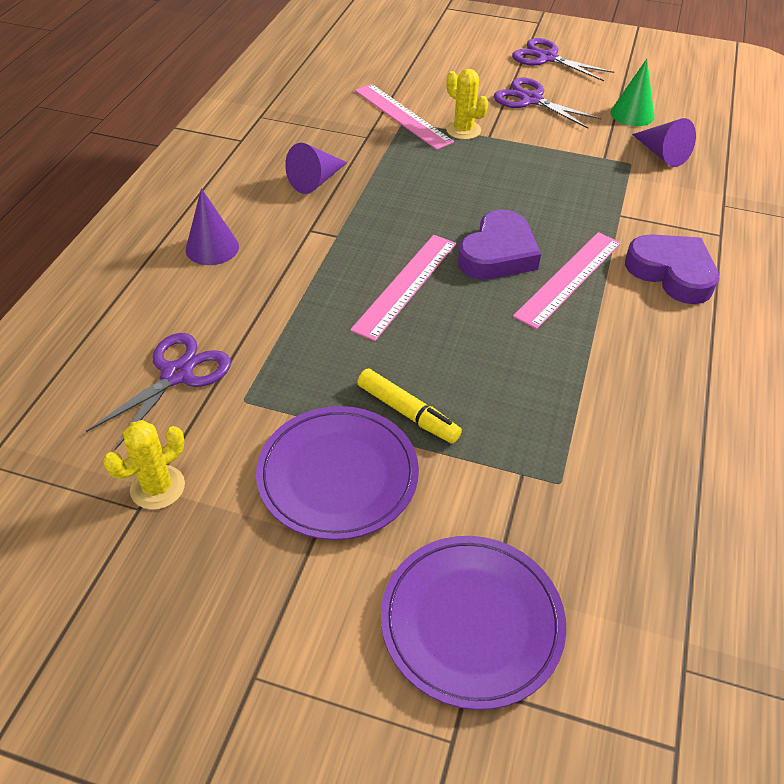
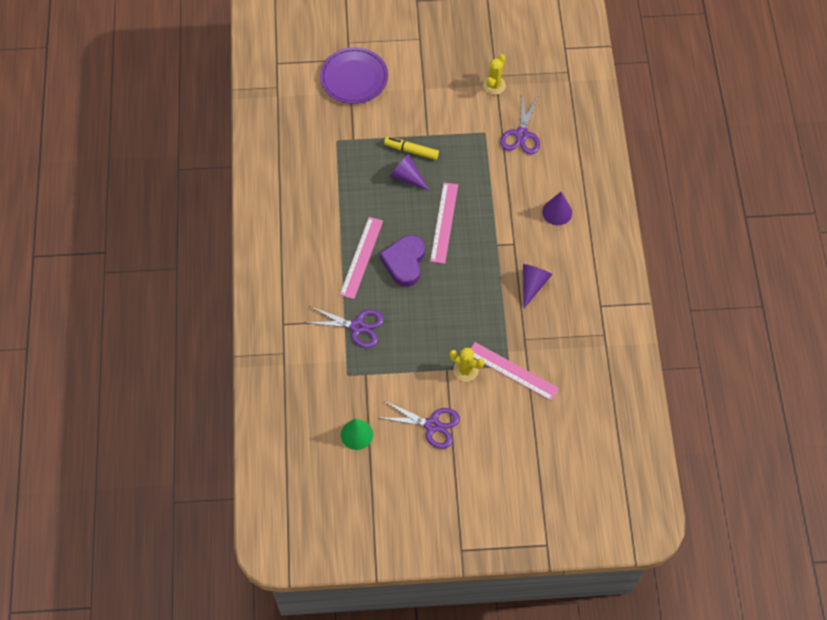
camera: 160 degrees right, 15 degrees up
purple plate [256,406,419,540] -> none
purple scissors [512,38,614,81] -> purple scissors moved to [304,306,384,348]
purple heart [625,234,719,304] -> none
purple cone [632,118,696,167] -> purple cone moved to [390,154,429,190]

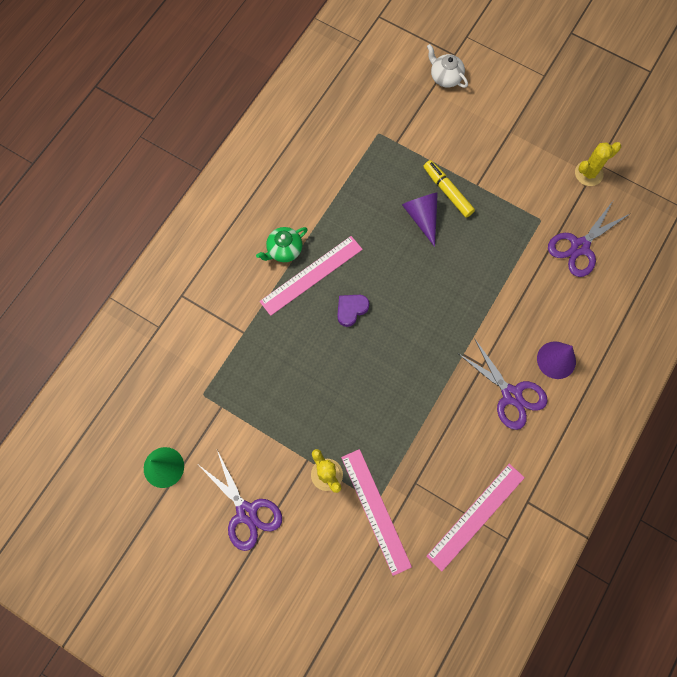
camera: 35 degrees right, 10 degrees up
purple scissors [304,306,384,348] -> purple scissors moved to [459,339,548,430]
purple plate [320,47,388,104] -> white teapot [427,44,468,88]
purple heart [380,235,425,287] -> purple heart [337,295,369,327], size x0.55
pink ruler [430,183,458,264] -> pink ruler moved to [426,464,525,571]
purple cone [523,264,552,308] -> none
none -> green teapot [256,227,308,262]

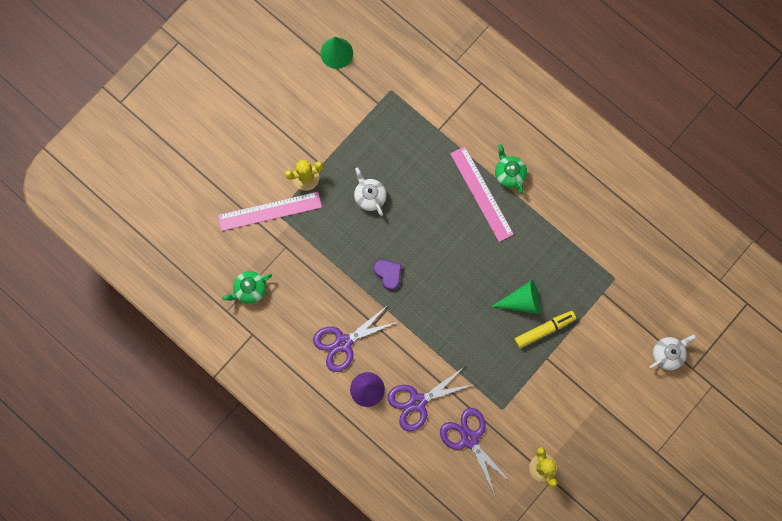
camera: 100 degrees right, 5 degrees up
purple scissors [199,450,282,551] -> purple scissors moved to [387,367,475,431]
purple heart [337,295,369,327] -> purple heart moved to [374,260,401,290]
purple cone [402,192,438,247] -> green cone [491,280,541,314]
pink ruler [426,464,525,571] -> green teapot [222,271,272,304]
none -> white teapot [354,167,386,216]

